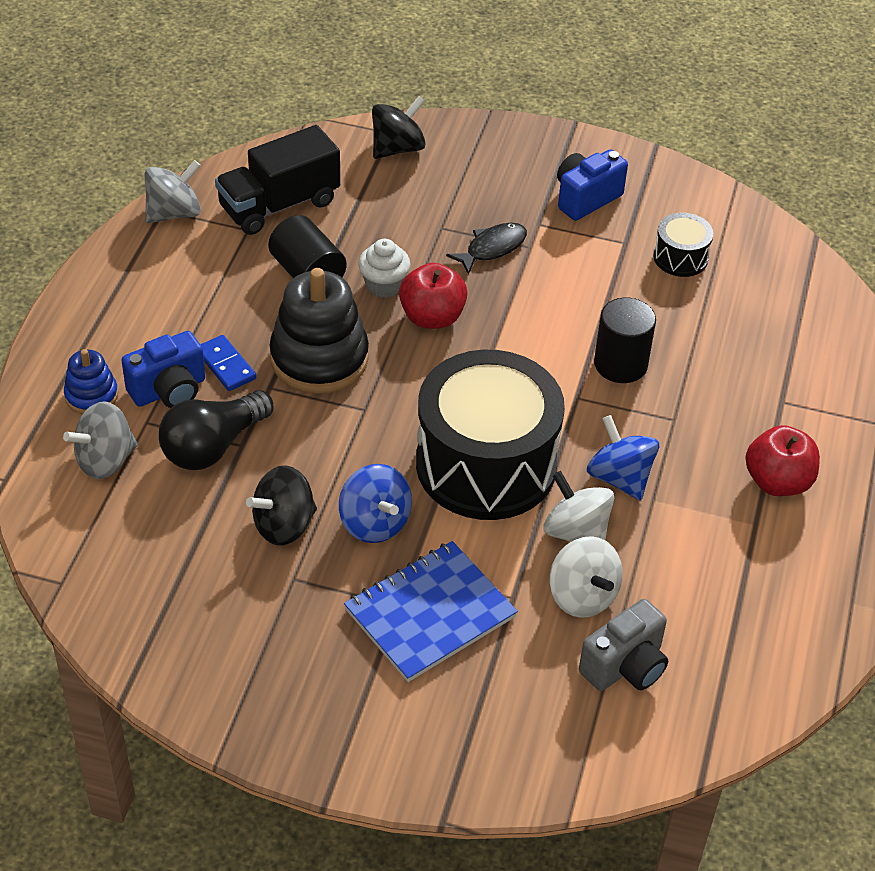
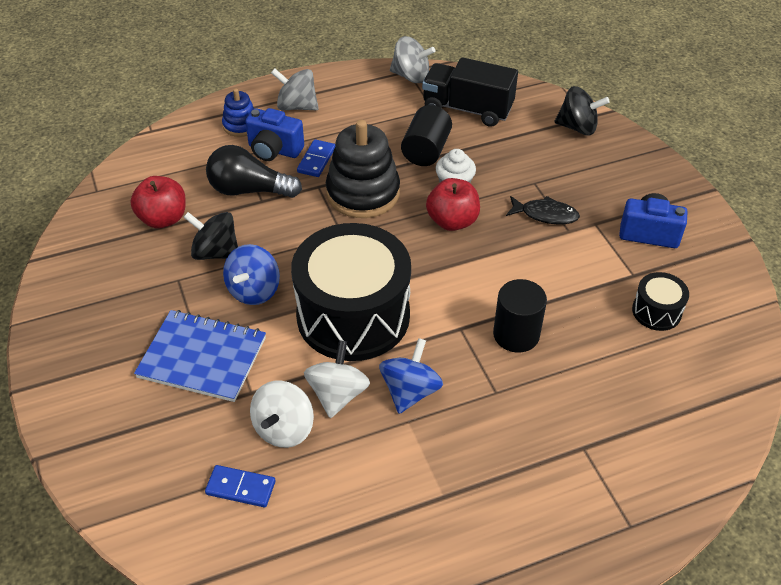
camera: 55 degrees right, 0 degrees up
grey spinning top [63,401,138,479] -> grey spinning top moved to [271,68,319,110]
grey camera [579,599,668,691] -> blue domino [205,465,276,507]
red apple [745,425,820,496] -> red apple moved to [130,176,186,228]

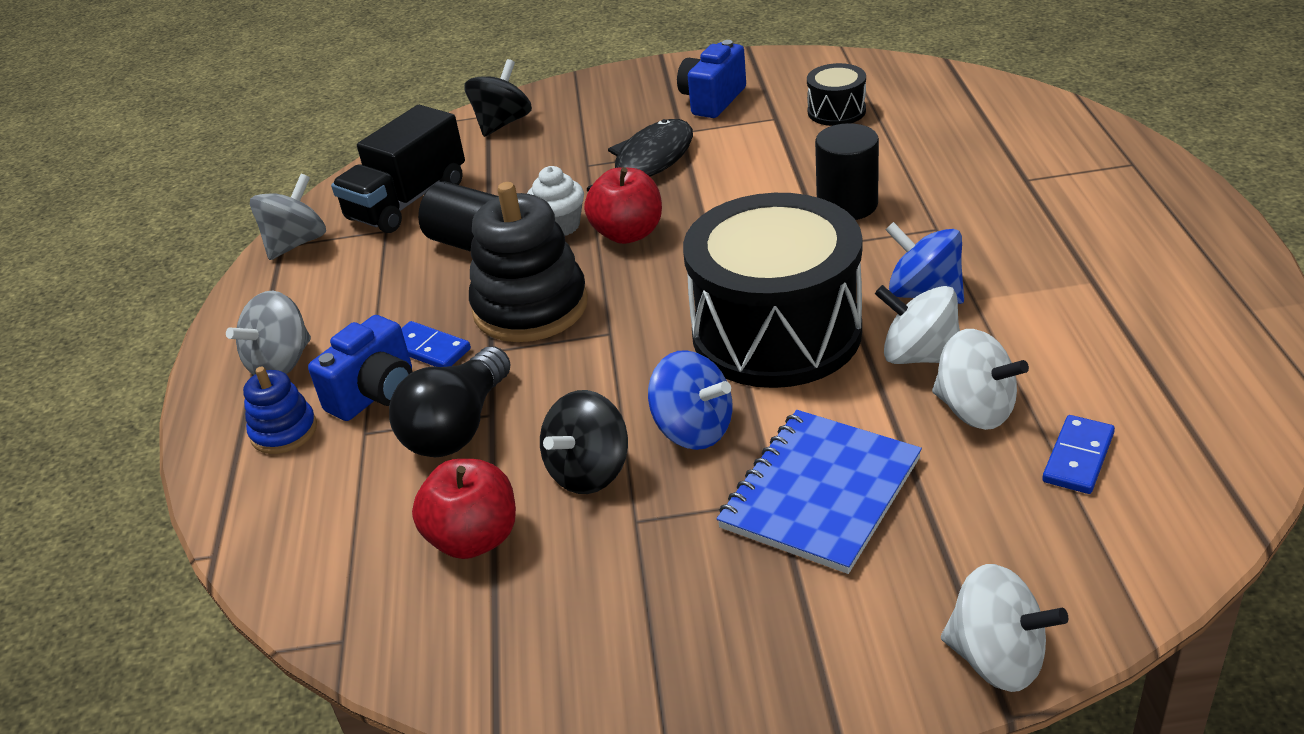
camera: 70 degrees left, 10 degrees down
black fish [506,196,580,225] -> black fish [587,119,693,191], size x1.51
none -> white spinning top [941,564,1068,692]

